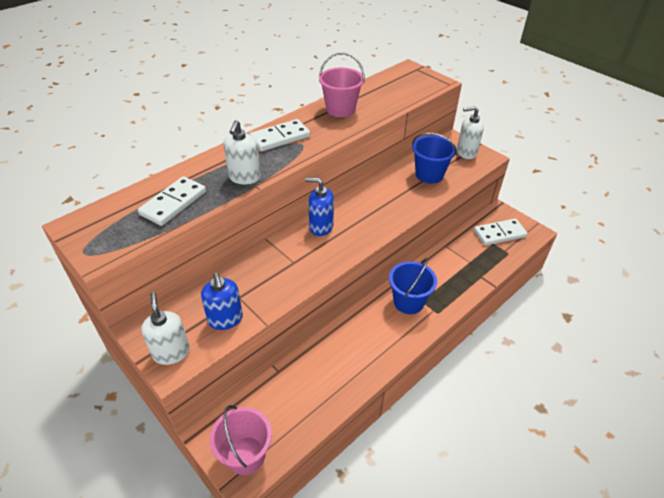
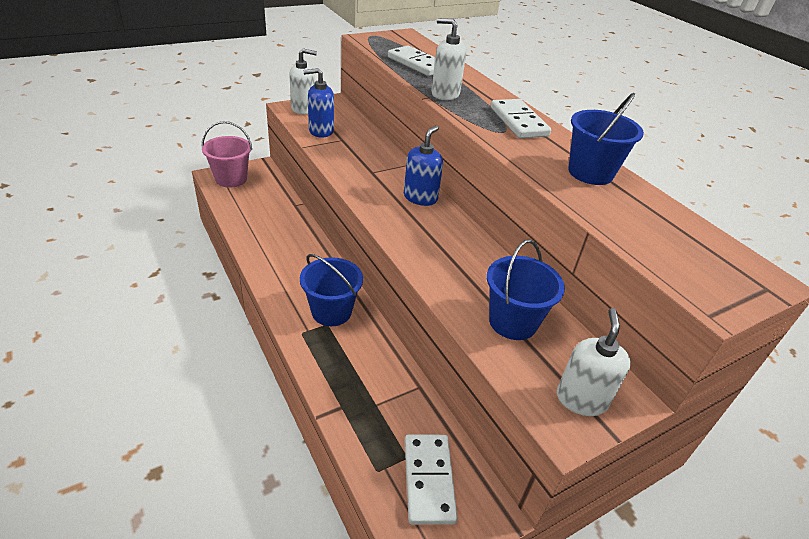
camera: 100 degrees right, 5 degrees down
pink bucket [319,53,365,117] -> blue bucket [568,93,644,185]

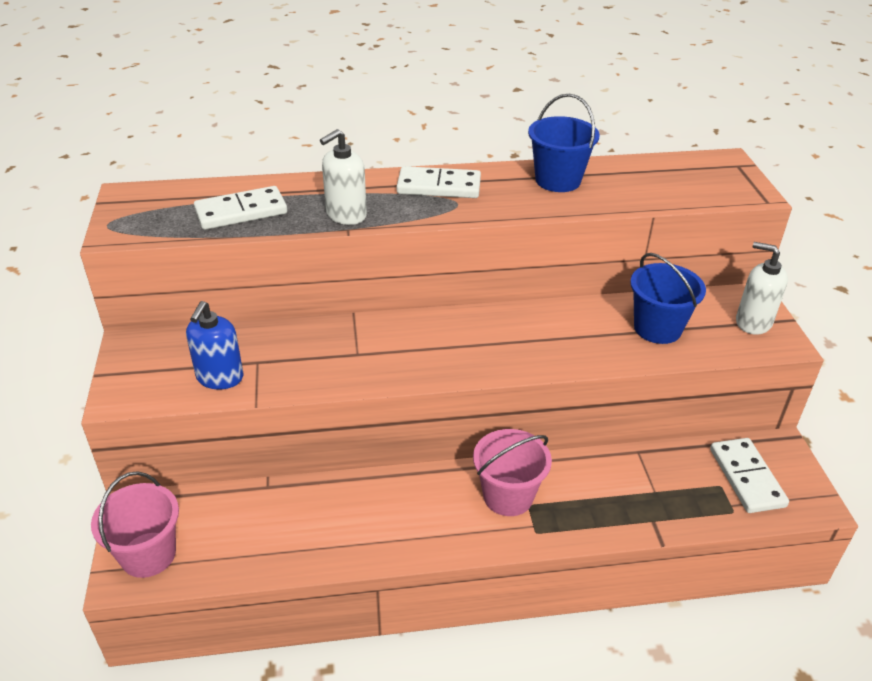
camera: 65 degrees left, 0 degrees up
white soap dispenser [289,48,317,114] -> none
blue bucket [300,254,363,326] -> pink bucket [473,429,552,516]
blue soap dispenser [404,126,443,206] -> none
white domino [405,434,457,525] -> white domino turned 60 degrees clockwise [710,438,789,513]

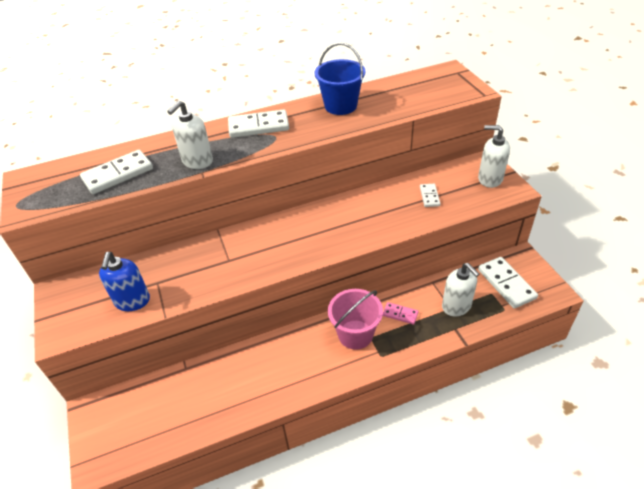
camera: 10 degrees left, 5 degrees up
pink bucket [91,471,179,578] -> none
blue bucket [630,253,706,344] -> white domino [420,184,440,207]
none -> pink domino [383,302,419,324]
none -> white soap dispenser [442,263,479,317]

